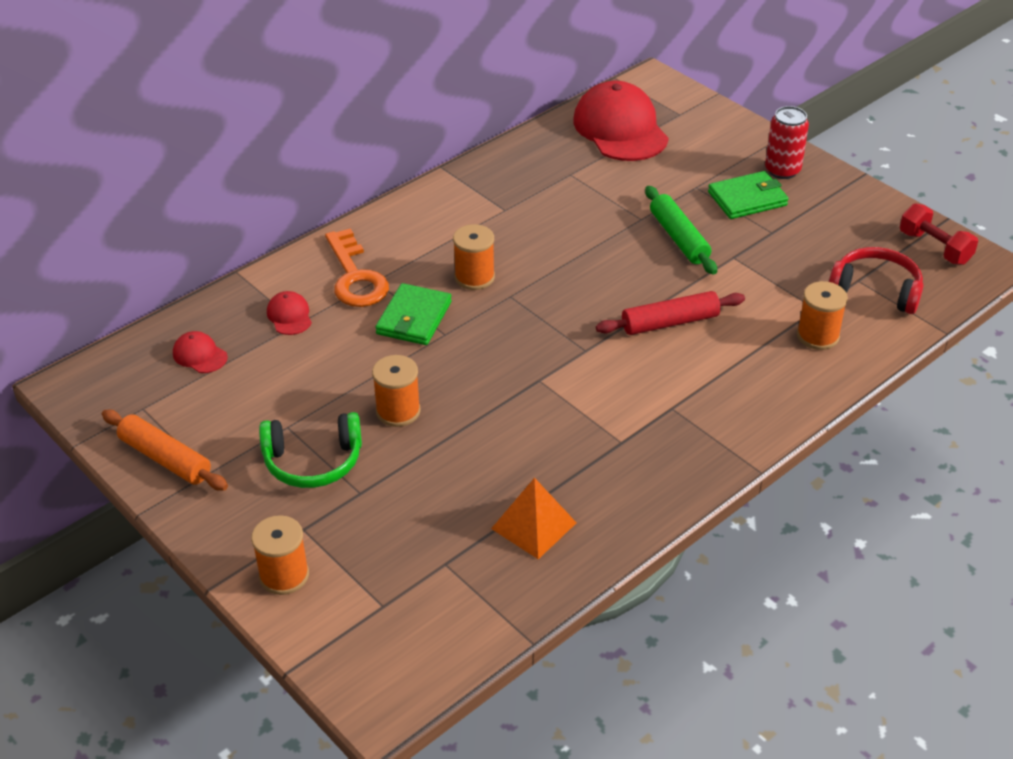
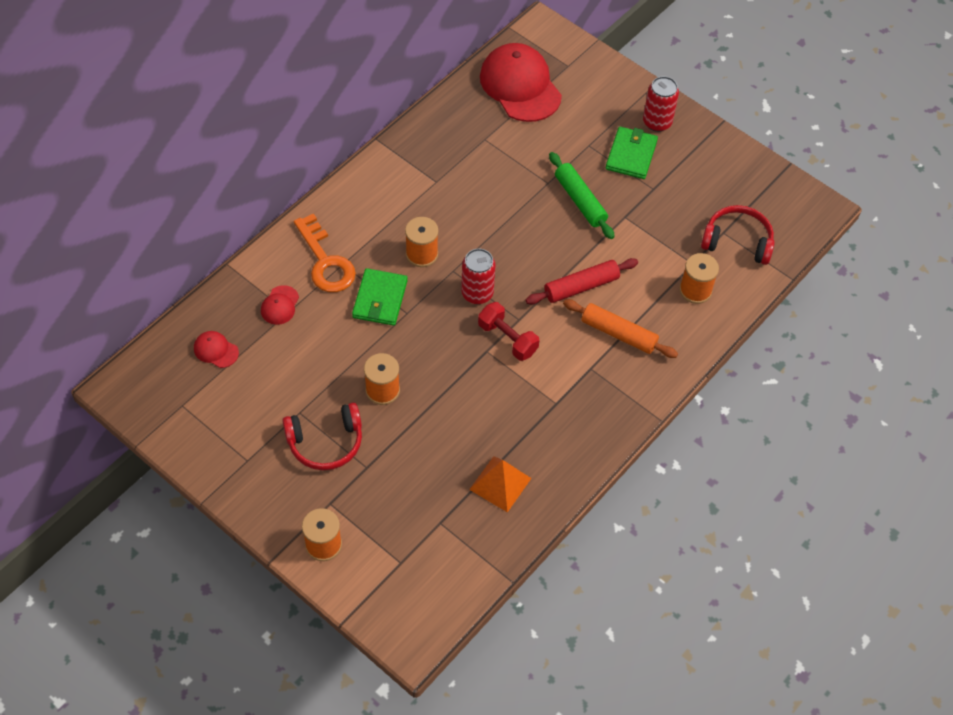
camera: 10 degrees left, 15 degrees up
orange rolling pin [102,410,228,491] -> orange rolling pin moved to [563,299,678,358]
green headphones [259,412,362,488] -> red headphones [282,402,362,470]
red cap [267,291,312,335] -> red cap turned 135 degrees counterclockwise [261,285,299,325]
green wallet [708,171,789,219] -> green wallet turned 45 degrees counterclockwise [606,126,658,179]
red dumbbell [900,204,978,265] -> red dumbbell moved to [478,302,539,361]
none -> red can [461,248,496,304]

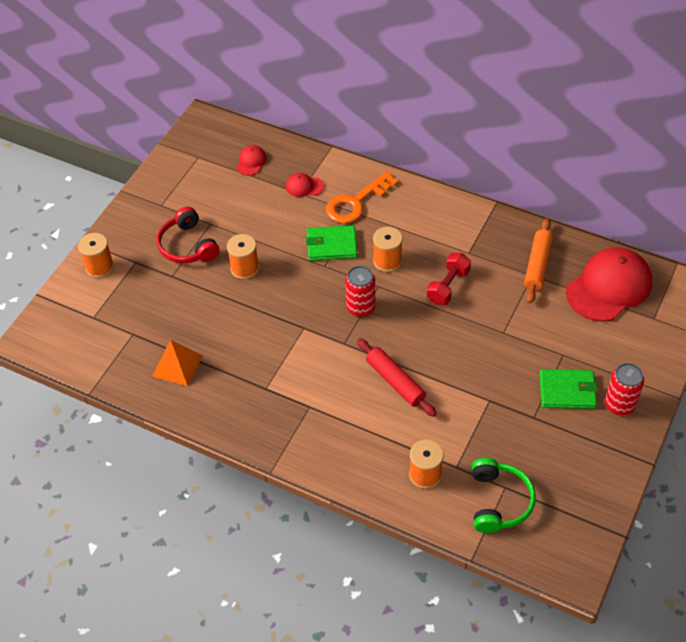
camera: 80 degrees right, 5 degrees down
red dumbbell [478,302,539,361] -> red dumbbell moved to [427,253,471,305]
green rolling pin [549,152,615,239] -> none
orange rolling pin [563,299,678,358] -> orange rolling pin moved to [524,218,553,303]
red headphones [701,205,775,265] -> green headphones [471,458,536,533]

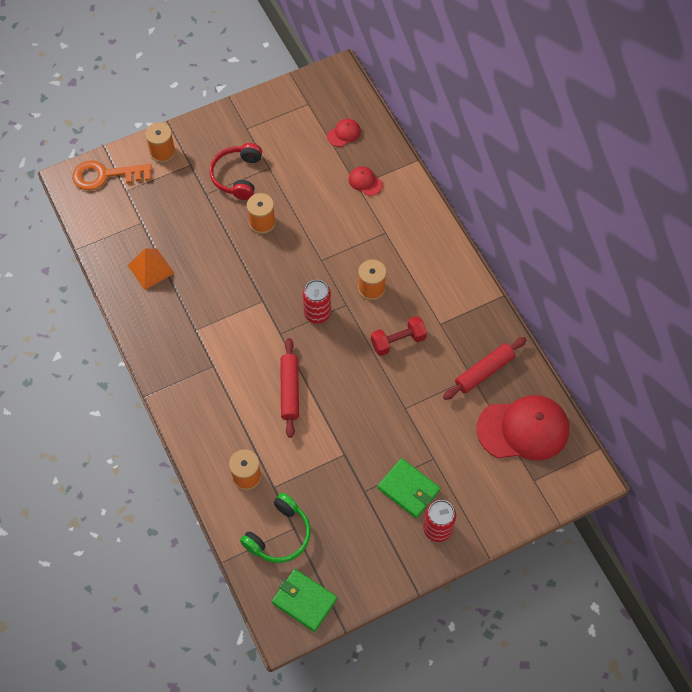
camera: 35 degrees right, 10 degrees up
green wallet [306,225,357,261] -> green wallet moved to [272,569,337,632]
orange key [326,171,398,224] -> orange key moved to [72,160,152,190]
orange rolling pin [524,218,553,303] -> red rolling pin [443,337,527,400]

